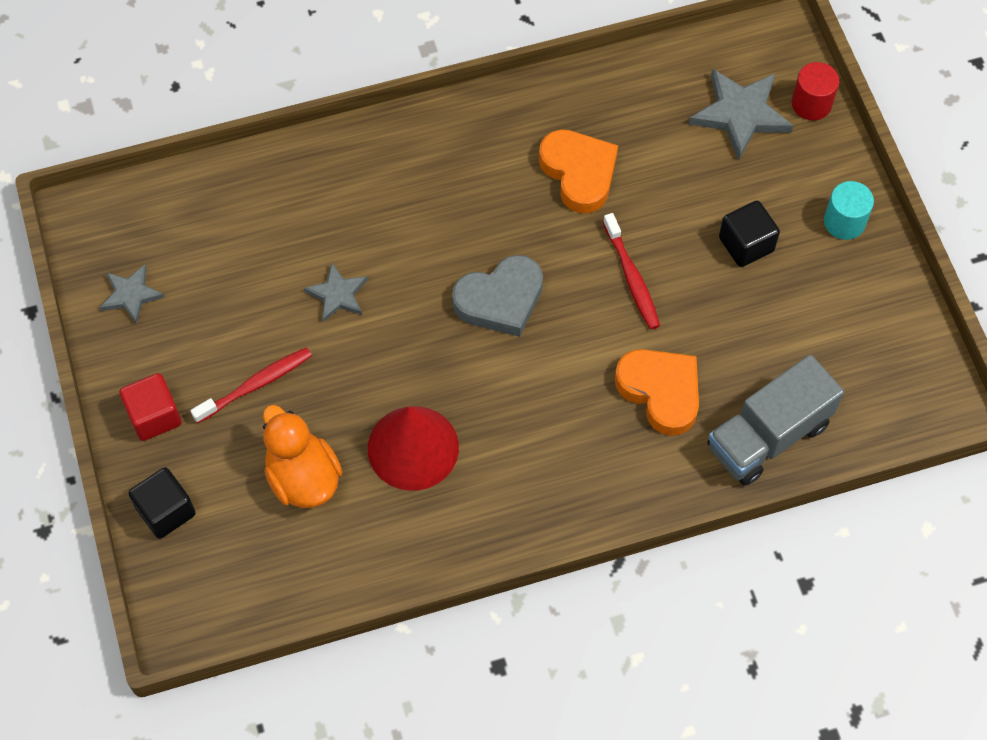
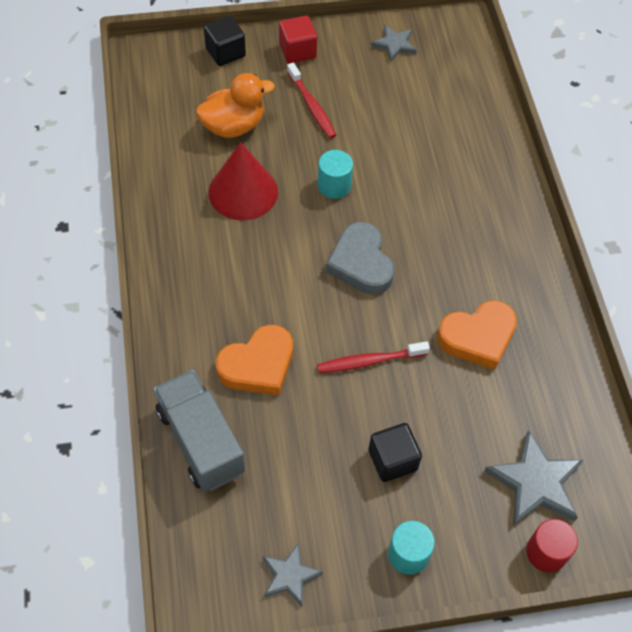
camera: 95 degrees right, 5 degrees down
grey star [304,262,367,322] -> grey star moved to [263,543,323,606]
none -> turquoise cylinder [318,150,353,199]

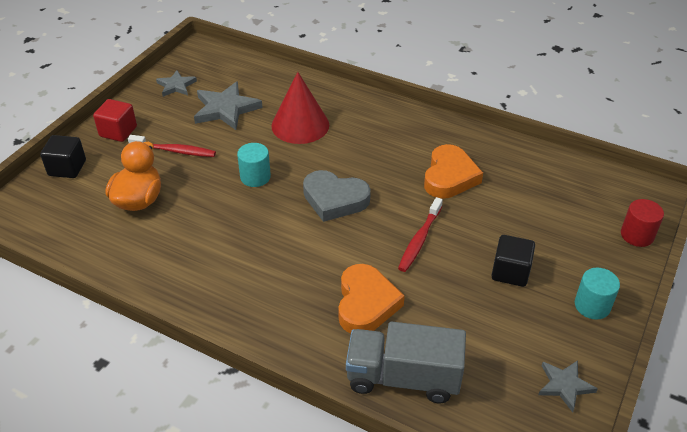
camera: 50 degrees left, 15 degrees down
red cone [208,142,278,221] -> red cone moved to [271,72,329,144]
grey star [484,430,583,526] -> grey star moved to [194,81,263,130]

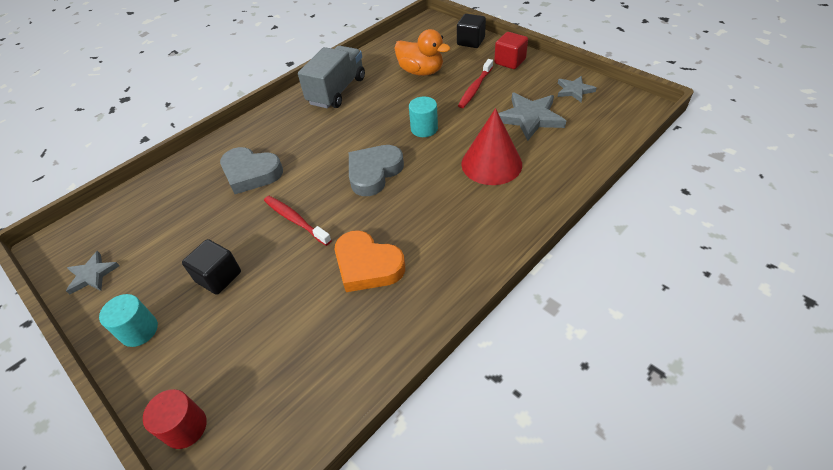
camera: 110 degrees right, 5 degrees up
orange heart [338,264,405,334] -> grey heart [220,147,283,194]
grey truck [346,322,466,403] -> grey truck moved to [298,46,365,108]

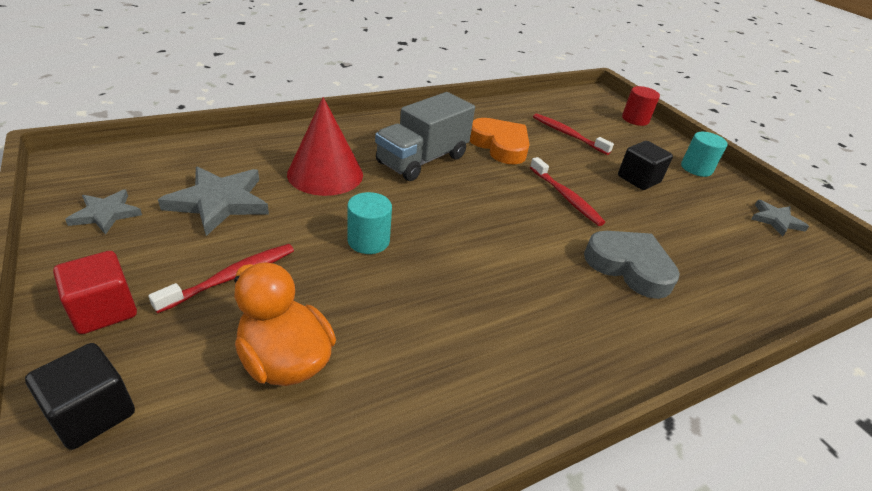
camera: 170 degrees left, 10 degrees down
grey truck [298,46,365,108] -> grey truck moved to [375,92,475,181]
grey heart [349,145,404,196] -> none
none -> red toothbrush [533,113,614,155]

